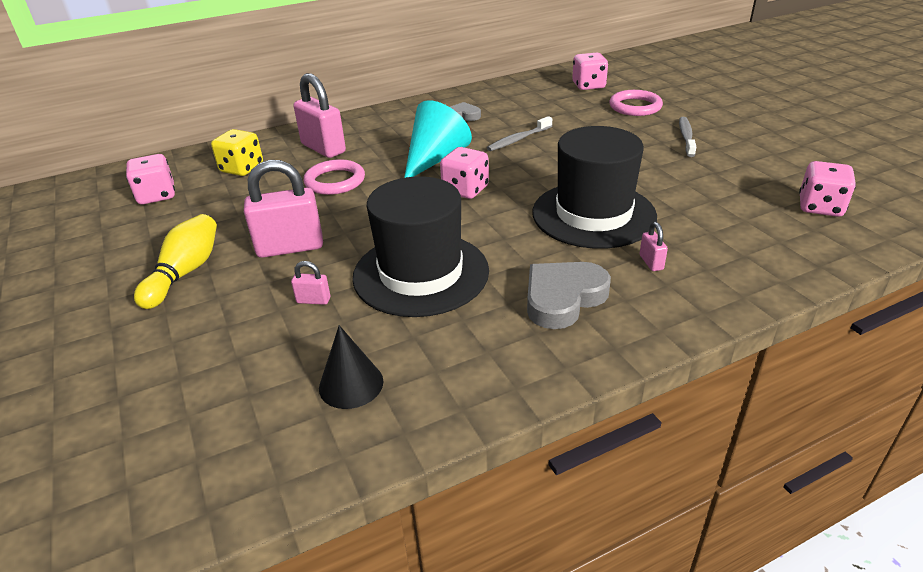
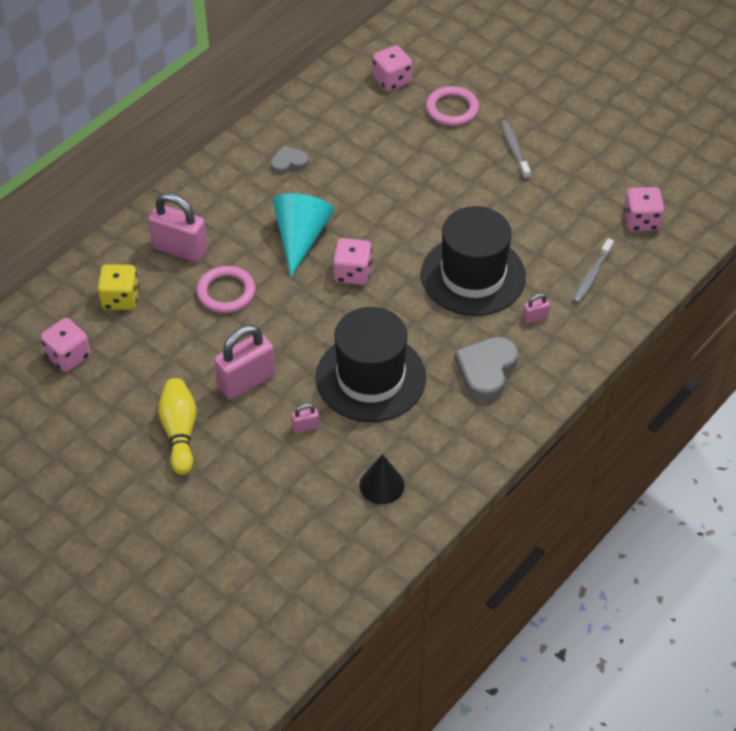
camera: 25 degrees left, 15 degrees up
grey toothbrush [487,116,552,151] -> grey toothbrush moved to [572,238,614,304]
pink padlock [640,222,668,271] -> pink padlock turned 75 degrees counterclockwise [523,293,550,324]

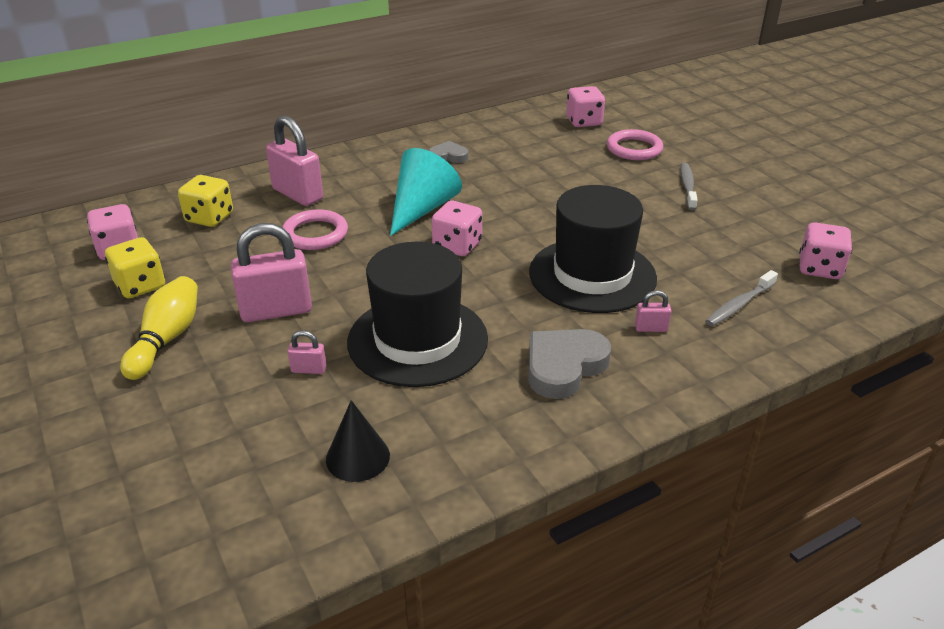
camera: 20 degrees right, 15 degrees down
none -> yellow dice [105,237,165,298]

